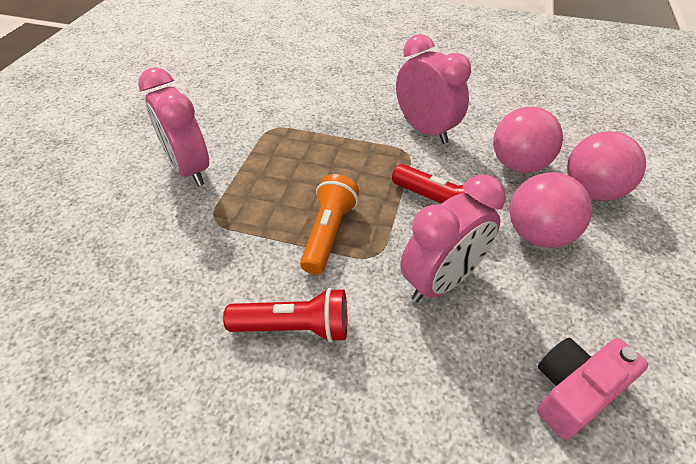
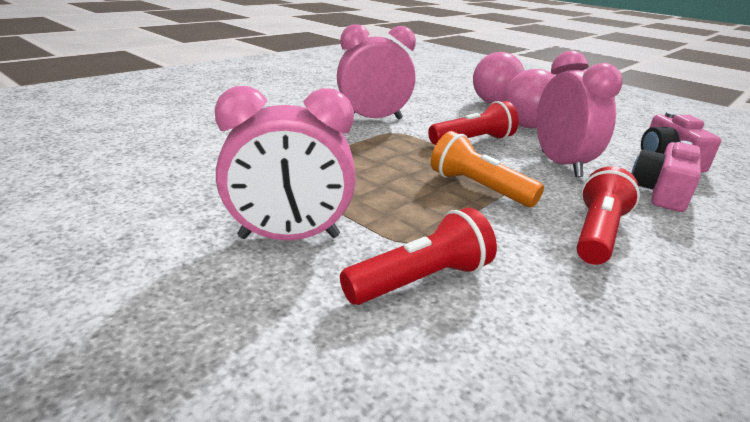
camera: 65 degrees left, 20 degrees down
pink ball [493,107,563,173] -> none
none -> red flashlight [340,207,497,305]
none -> pink camera [631,141,701,212]

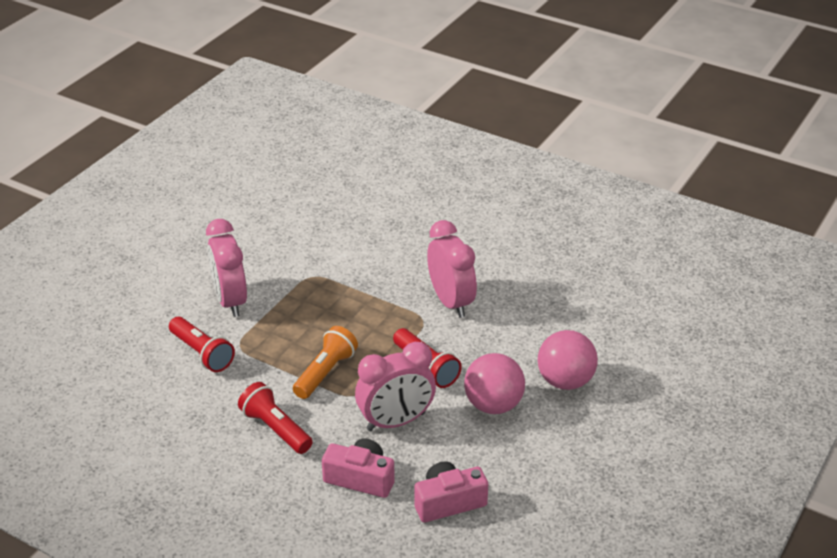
camera: 80 degrees right, 10 degrees up
red flashlight [576,166,640,265] -> red flashlight turned 150 degrees counterclockwise [238,382,313,454]

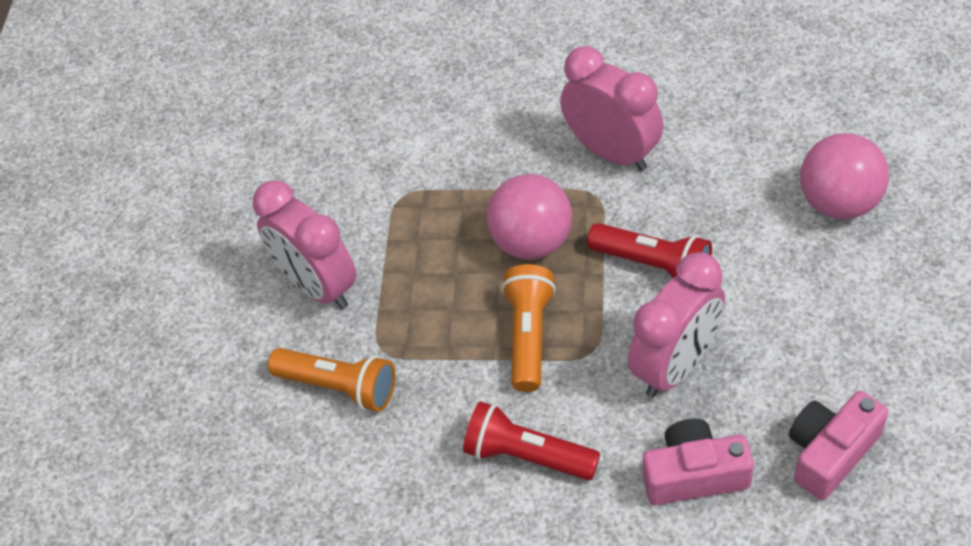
camera: 20 degrees left, 15 degrees up
red flashlight [169,317,235,372] -> orange flashlight [268,348,395,412]
pink ball [464,353,525,414] -> pink ball moved to [487,174,572,260]

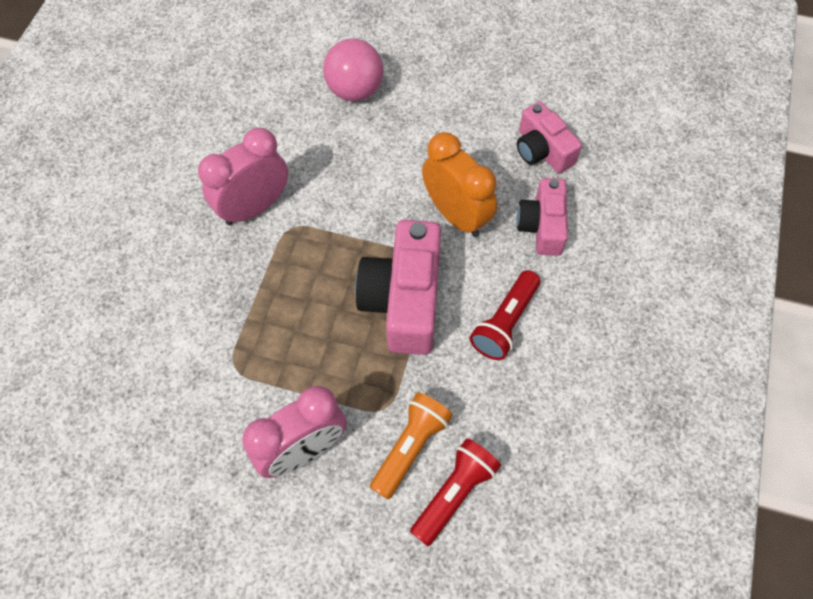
camera: 85 degrees left, 10 degrees up
pink ball [487,174,572,260] -> none
orange flashlight [501,264,556,392] -> pink camera [355,220,441,355]
red flashlight [587,223,712,278] -> red flashlight moved to [410,438,501,546]
pink clock [628,252,725,397] -> orange clock [422,132,497,237]

